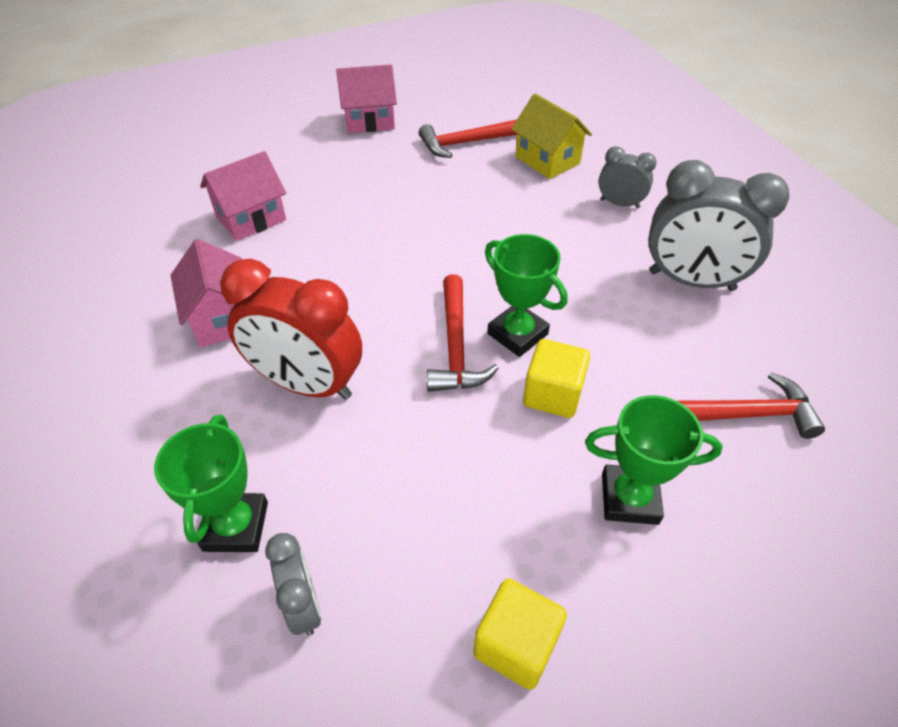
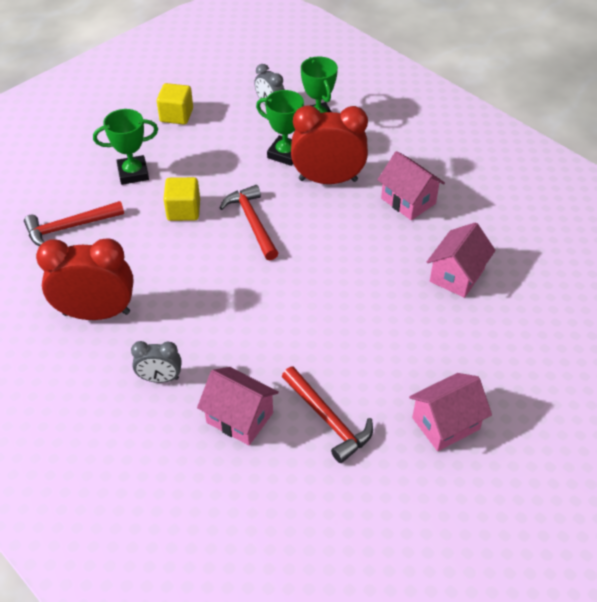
camera: 160 degrees right, 0 degrees up
red hammer [419,120,517,158] -> red hammer turned 90 degrees clockwise [282,366,373,463]
green trophy [485,234,568,357] -> green trophy moved to [256,90,304,166]
yellow house [511,93,592,179] -> pink house [197,367,279,445]
grey clock [648,160,789,291] -> red clock [36,238,134,320]

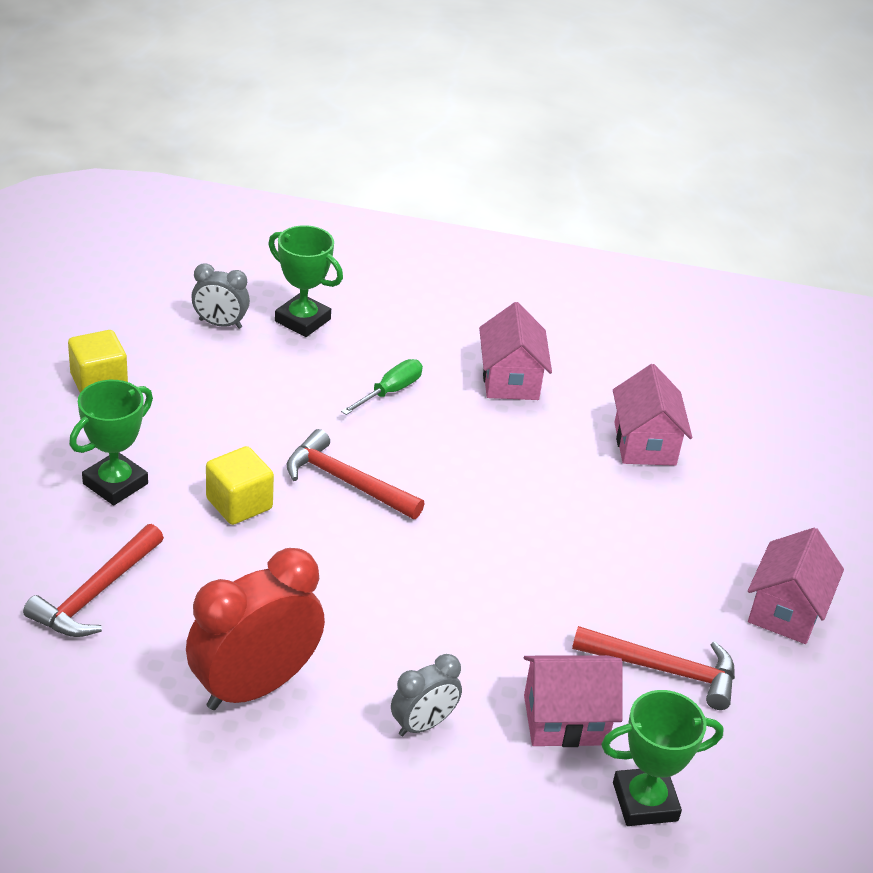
camera: 40 degrees left, 10 degrees down
green trophy [256,90,304,166] -> green trophy moved to [601,690,724,826]
red clock [291,105,368,184] -> green screwdriver [341,359,423,415]
pink house [377,151,445,220] -> pink house turned 75 degrees clockwise [479,302,552,400]

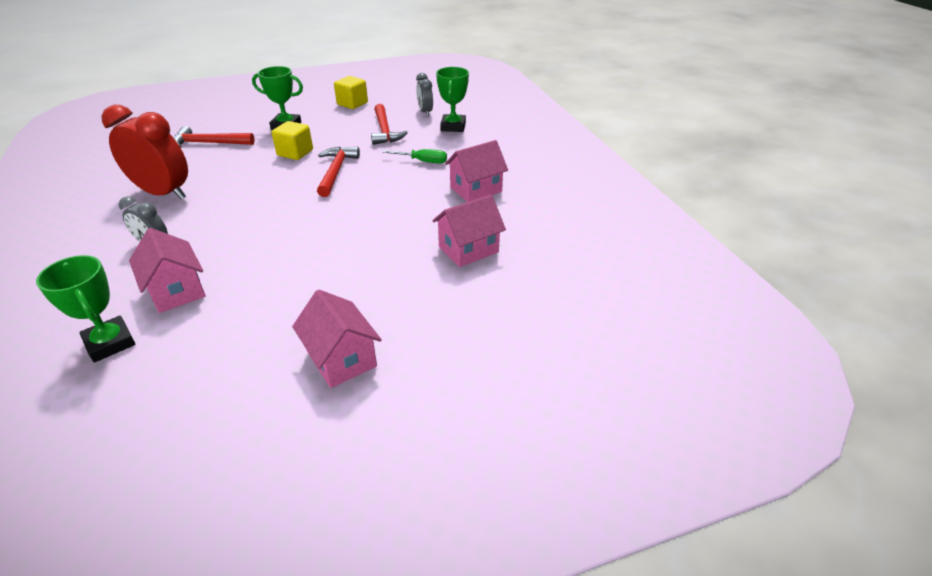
camera: 65 degrees right, 0 degrees up
red hammer [572,626,735,710] -> red hammer moved to [371,104,408,145]
pink house [748,528,844,644] -> pink house turned 60 degrees clockwise [292,289,382,388]

